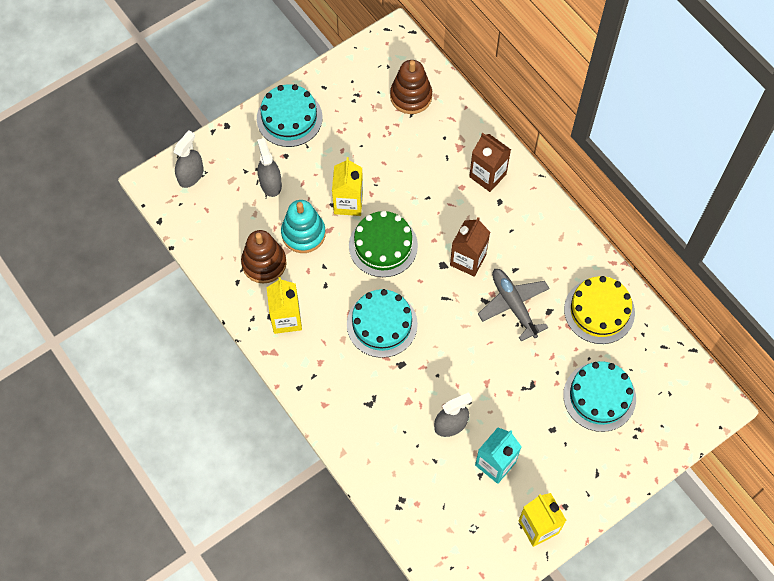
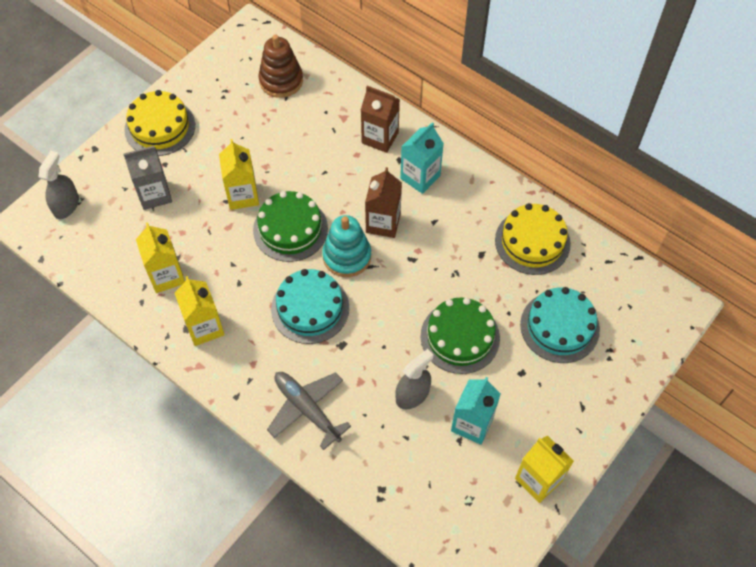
camera: 15 degrees left, 5 degrees down
brown stacking toy [241,230,287,283] -> yellow carton [136,222,185,293]
turquoise cake [257,84,323,147] -> yellow cake [124,90,195,156]
grey spray bottle [257,138,282,197] -> grey carton [123,146,172,210]
turquoise stacking toy [281,200,326,253] -> turquoise stacking toy moved to [322,215,371,277]
grey plane [478,269,550,341] -> grey plane moved to [267,372,351,450]
none -> turquoise carton [400,122,444,194]
none -> green cake [421,297,500,374]

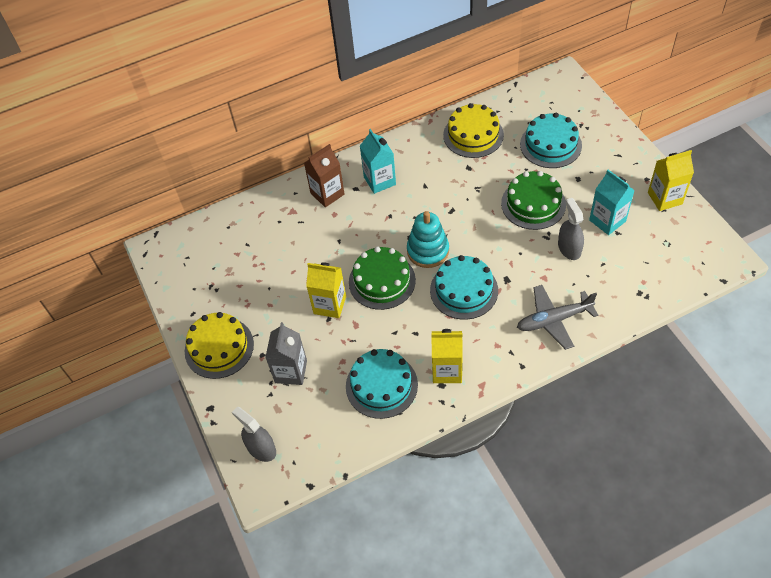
camera: 60 degrees left, 5 degrees down
yellow carton [136,222,185,293] -> turquoise cake [346,349,418,419]
brown stacking toy [258,34,303,98] -> none
brown carton [365,167,402,238] -> none

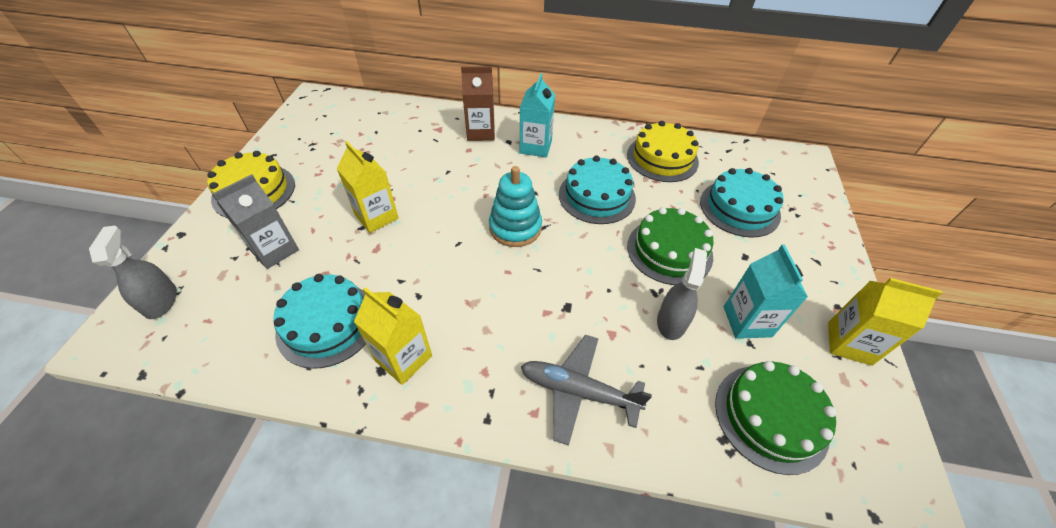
camera: 30 degrees right, 5 degrees down
green cake [349,247,416,310] -> green cake moved to [715,361,836,475]
turquoise cake [430,255,498,320] -> turquoise cake moved to [559,156,636,224]

